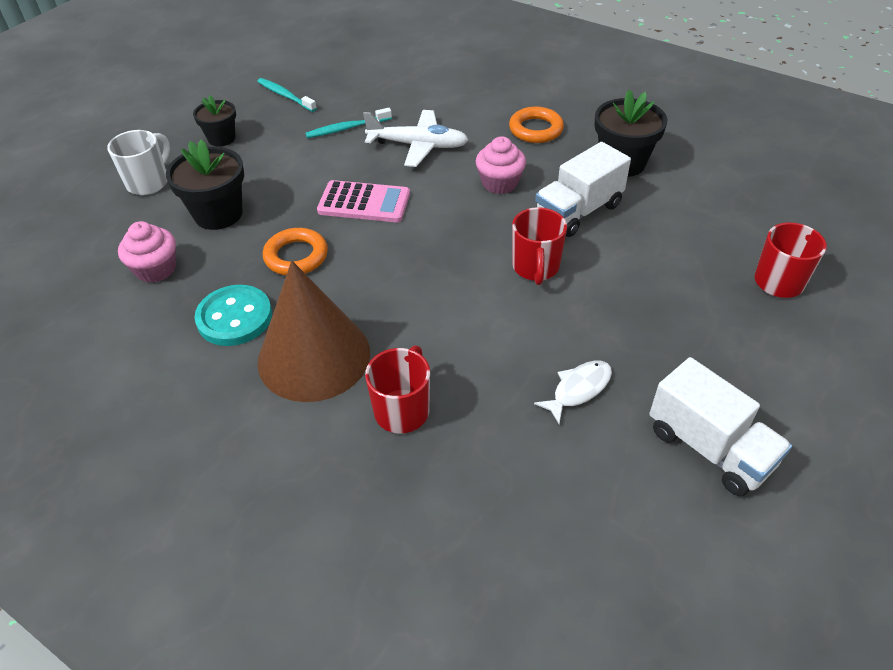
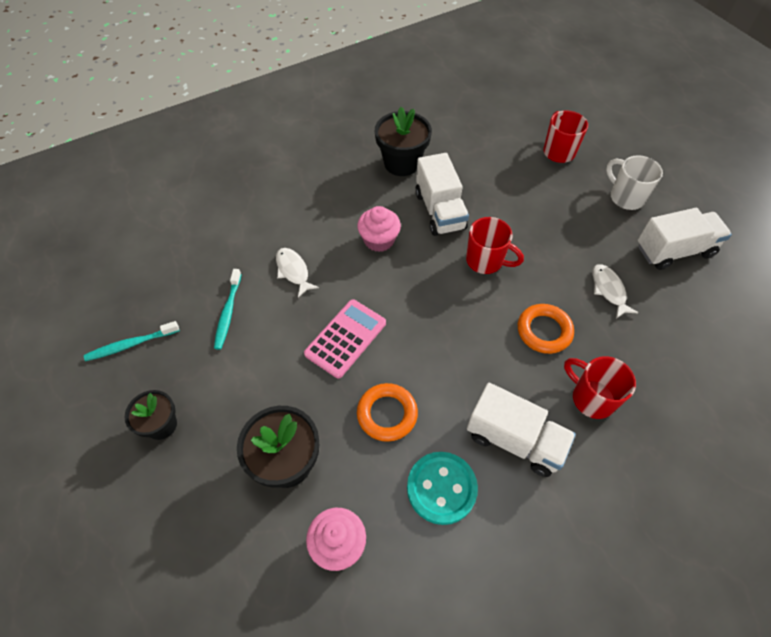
camera: 65 degrees left, 10 degrees up
white mug [107,130,170,195] -> white mug moved to [606,155,663,210]
brown cone [258,261,370,402] -> white truck [467,383,576,477]
white plane [363,110,469,167] -> white fish [276,248,319,298]
orange ring [509,107,564,143] -> orange ring moved to [518,304,574,354]

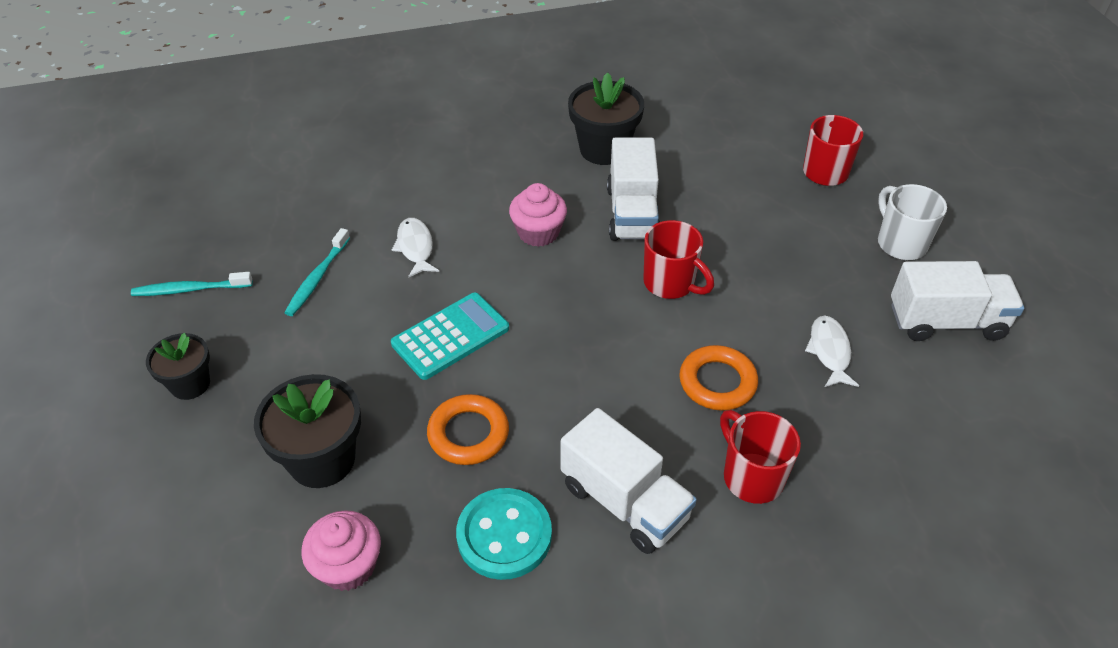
camera: 15 degrees right, 10 degrees down
pink calculator [304,299,386,378] -> turquoise calculator [391,292,509,380]

